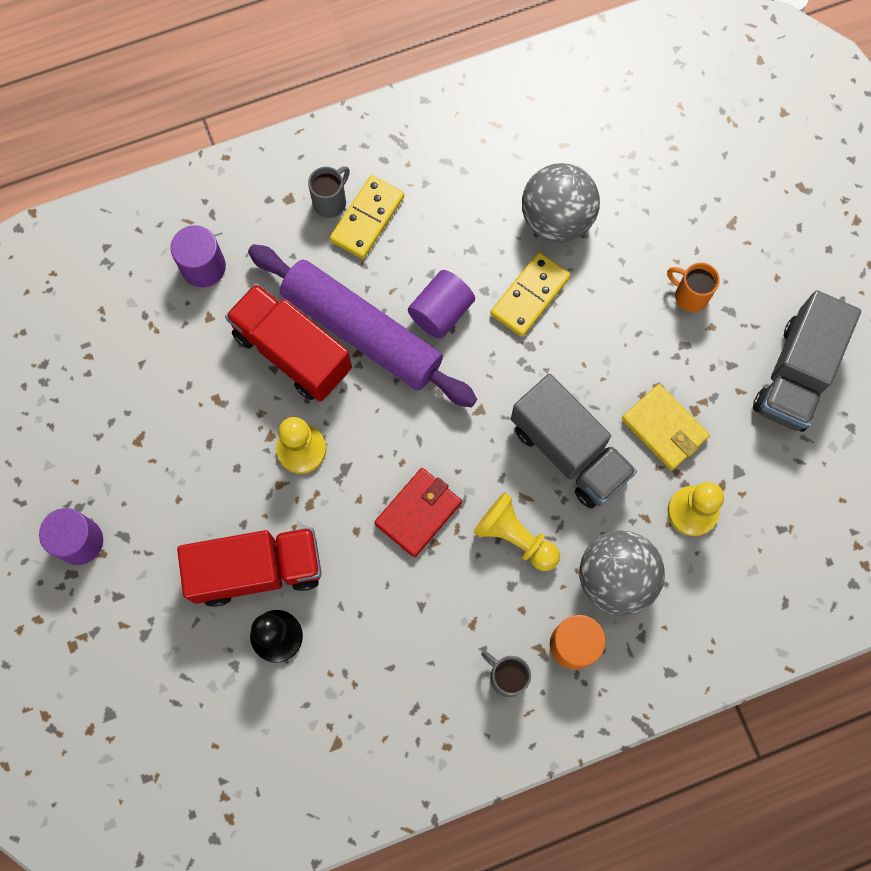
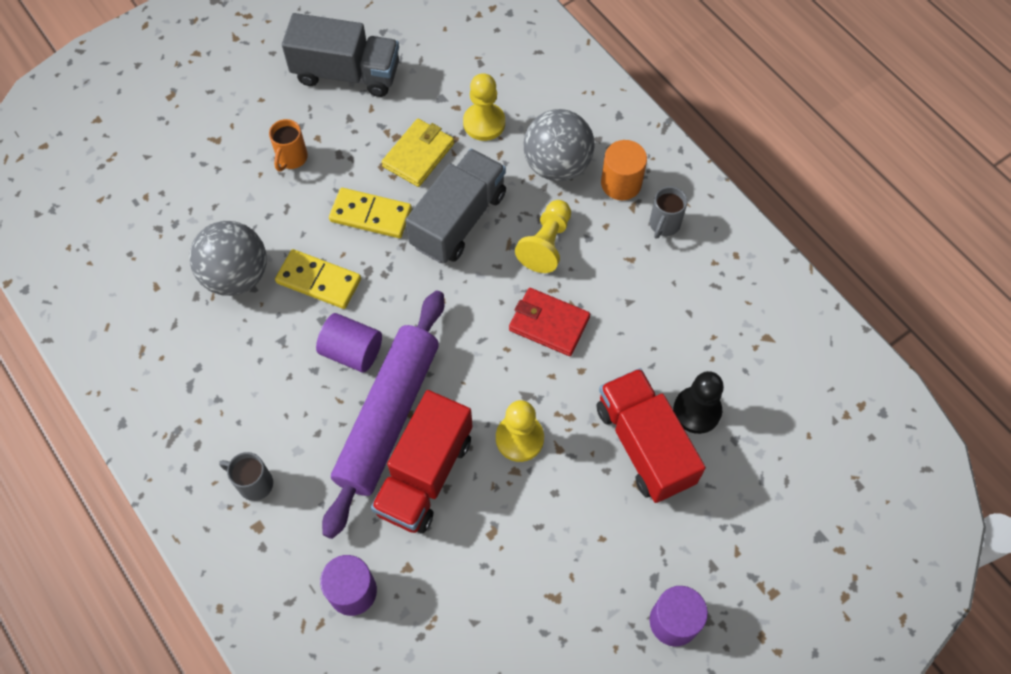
camera: 105 degrees left, 10 degrees down
yellow domino [330,175,404,259] -> yellow domino moved to [329,188,412,238]

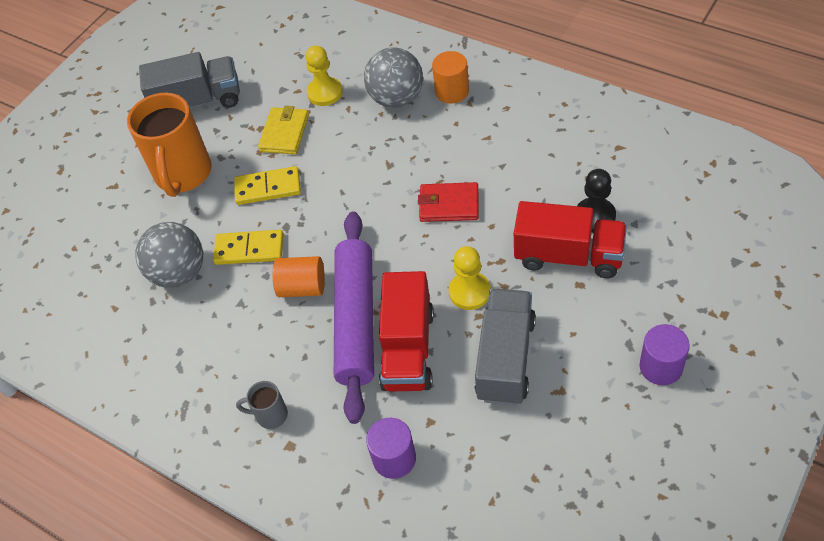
camera: 15 degrees left, 10 degrees down
orange mug [269,119,308,171] -> orange mug [127,93,212,197], size x2.23
purple cylinder [316,313,382,372] -> orange cylinder [273,256,325,297]
grey truck [405,149,506,263] -> grey truck moved to [475,289,536,406]
yellow pawn [515,200,571,273] -> none
red truck [596,368,706,503] -> red truck turned 150 degrees clockwise [514,201,627,278]
grey mug [650,186,687,239] -> none

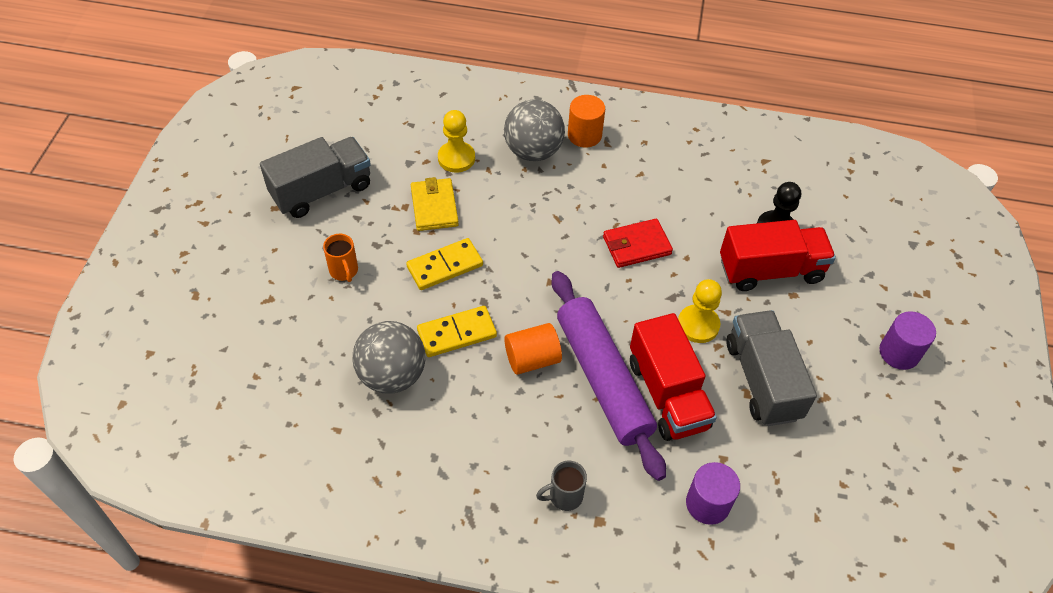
camera: 30 degrees left, 0 degrees up
orange mug [127,93,212,197] -> orange mug [323,234,358,282], size x0.45

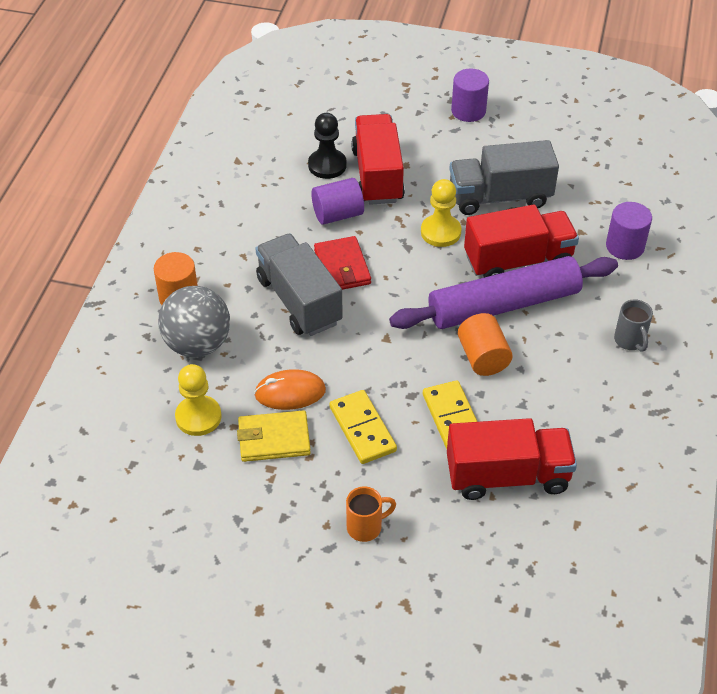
camera: 85 degrees left, 5 degrees down
grey truck [260,137,371,218] -> grey truck moved to [255,234,343,336]
grey ball [353,321,426,394] -> red truck [447,418,577,500]
none -> orange mouse [254,369,326,410]
none -> purple cylinder [311,178,364,225]

